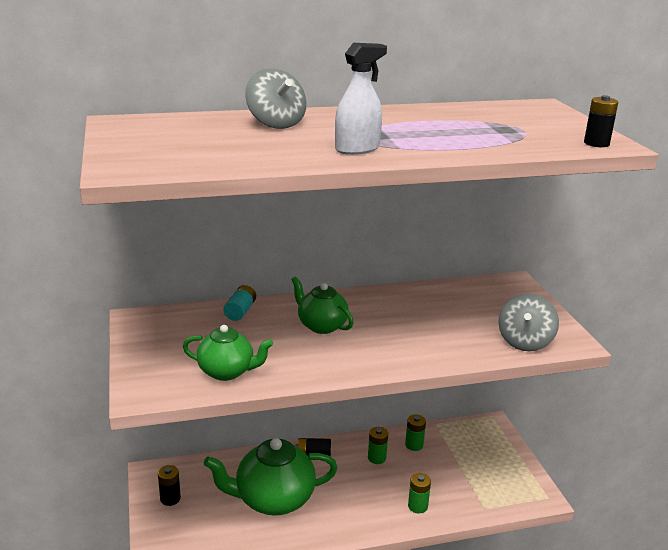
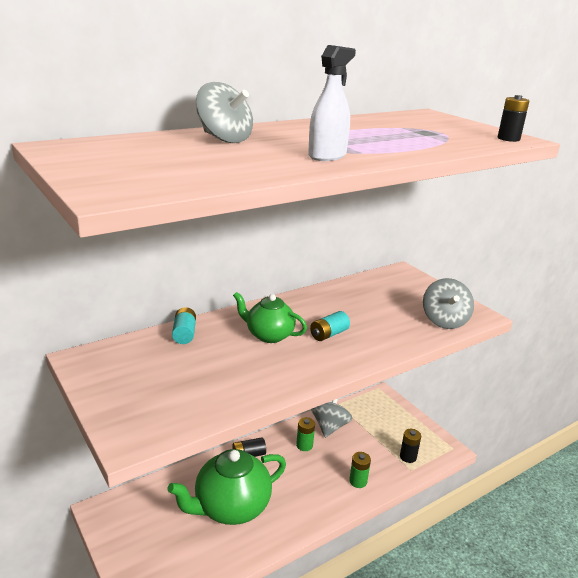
camera: 20 degrees left, 0 degrees up
black battery [158,465,181,506] -> black battery moved to [400,429,421,463]
green teapot [183,325,273,381] -> none
green battery [405,414,426,451] -> grey spinning top [311,399,352,438]
none -> turquoise battery [310,311,350,341]

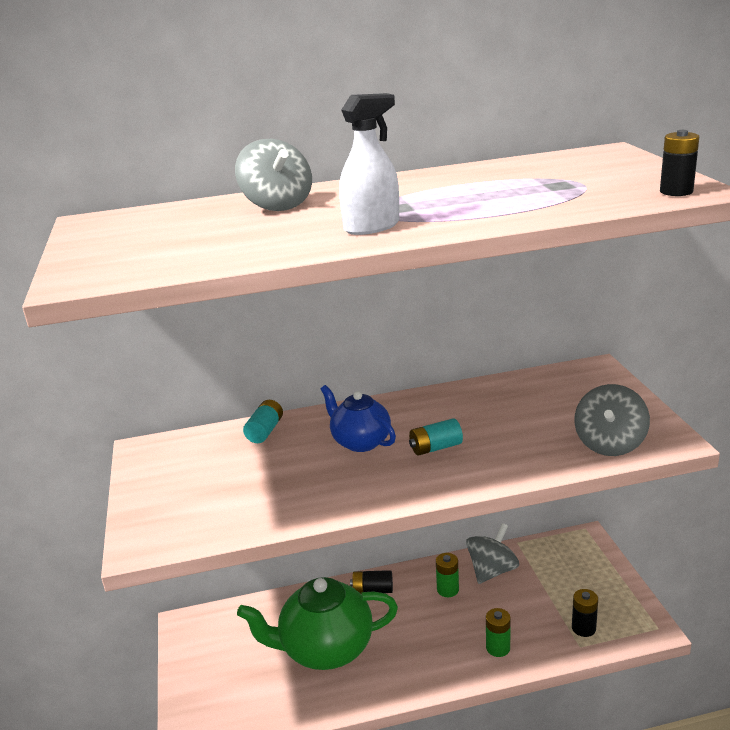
camera: 25 degrees right, 0 degrees up
green teapot [233,292,307,343] -> blue teapot [321,385,396,452]

